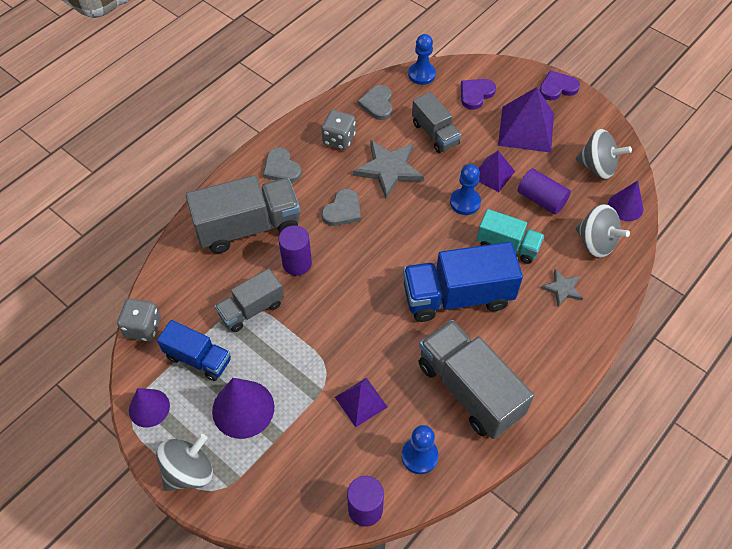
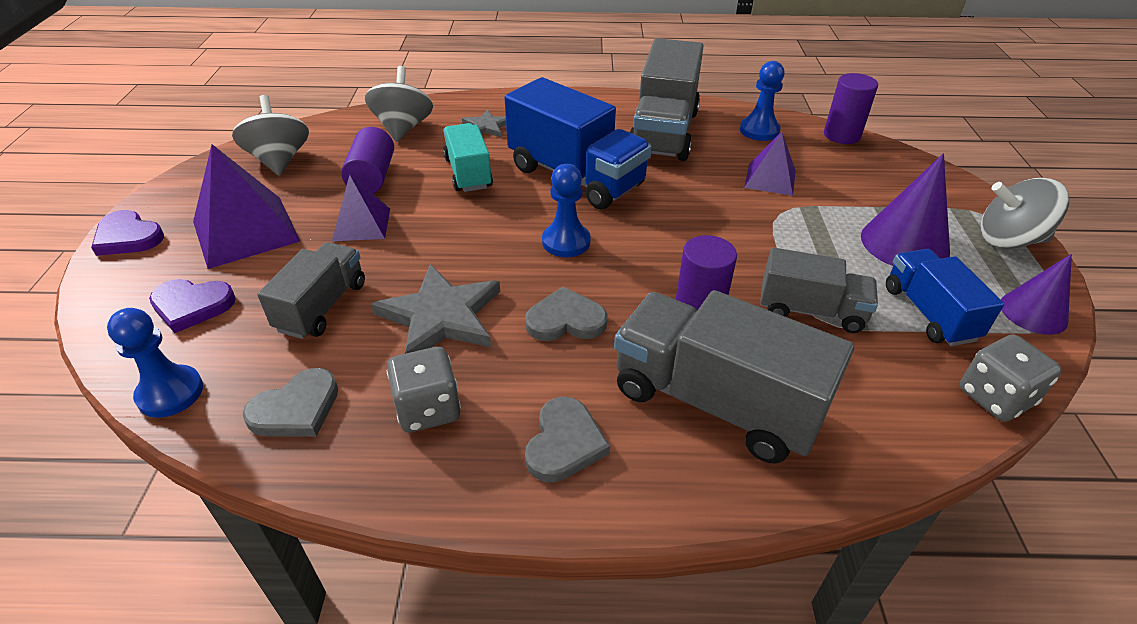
camera: 130 degrees left, 15 degrees down
blue pawn [450,164,481,215] -> blue pawn moved to [542,164,591,257]
purple cone [608,180,643,221] -> none

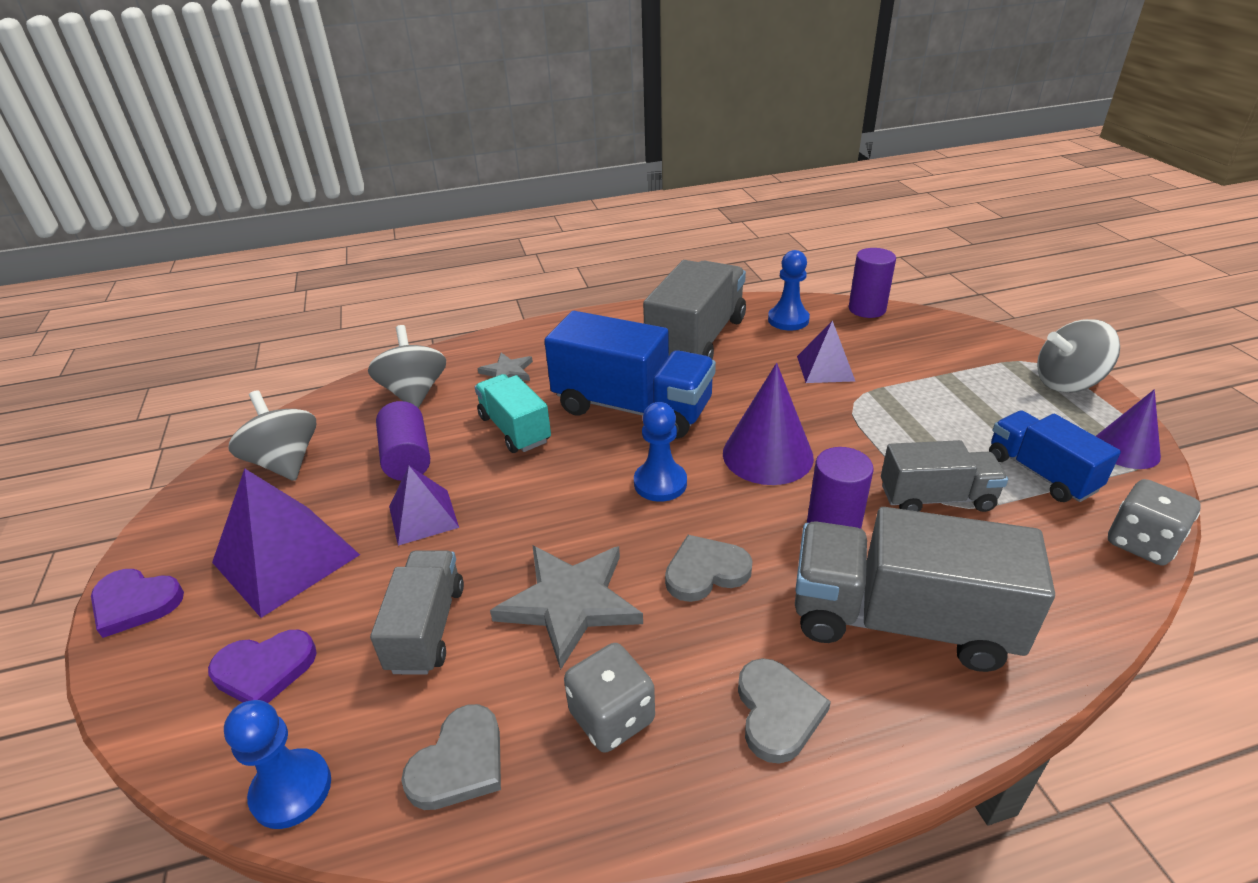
camera: 15 degrees left, 5 degrees down
grey truck [630,38,704,161] -> grey truck turned 150 degrees counterclockwise [643,260,746,360]
purple cone [861,153,950,266] -> purple cone moved to [723,363,814,485]

